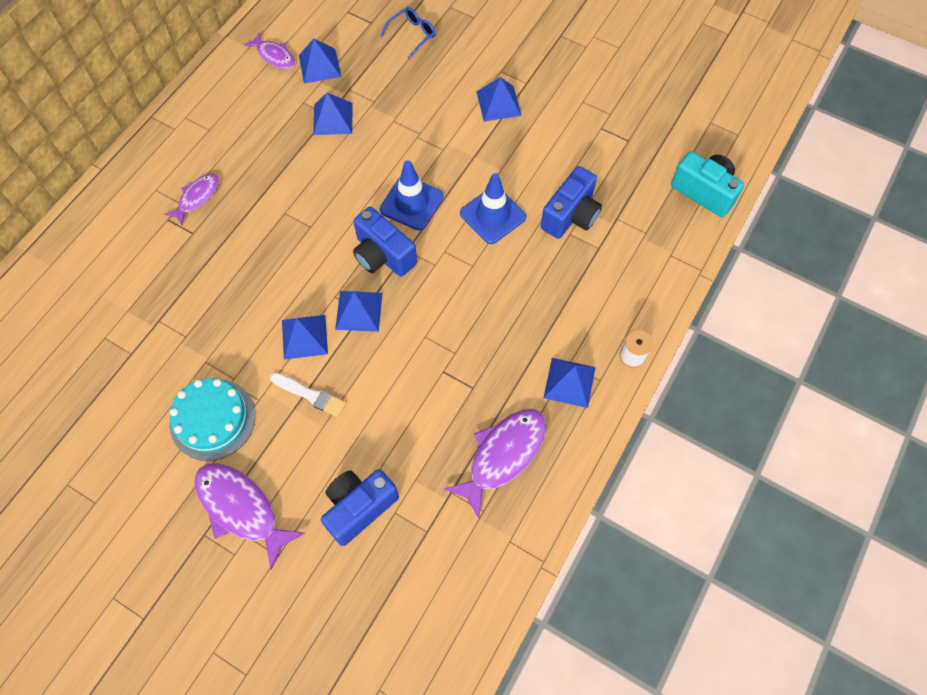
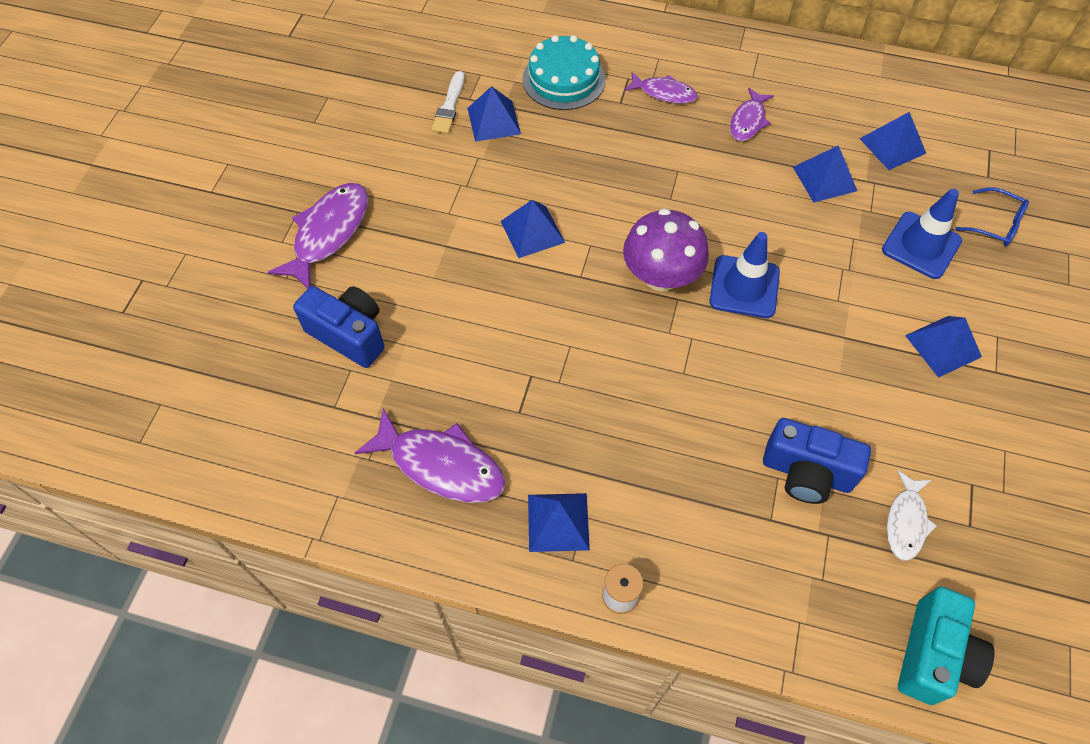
camera: 75 degrees right, 5 degrees down
turquoise cake [170,378,256,461] -> turquoise cake moved to [522,35,606,110]
purple fish [244,33,295,69] -> purple fish moved to [730,88,774,141]
white brush [270,373,346,417] -> white brush moved to [432,71,465,134]
blue pyramid [335,291,382,332] -> blue pyramid moved to [467,86,521,142]
blue camera [353,207,417,277] -> purple mushroom [623,208,709,291]
blue traffic cone [460,173,526,244] -> blue traffic cone moved to [882,189,962,279]
none -> white fish [887,470,937,561]

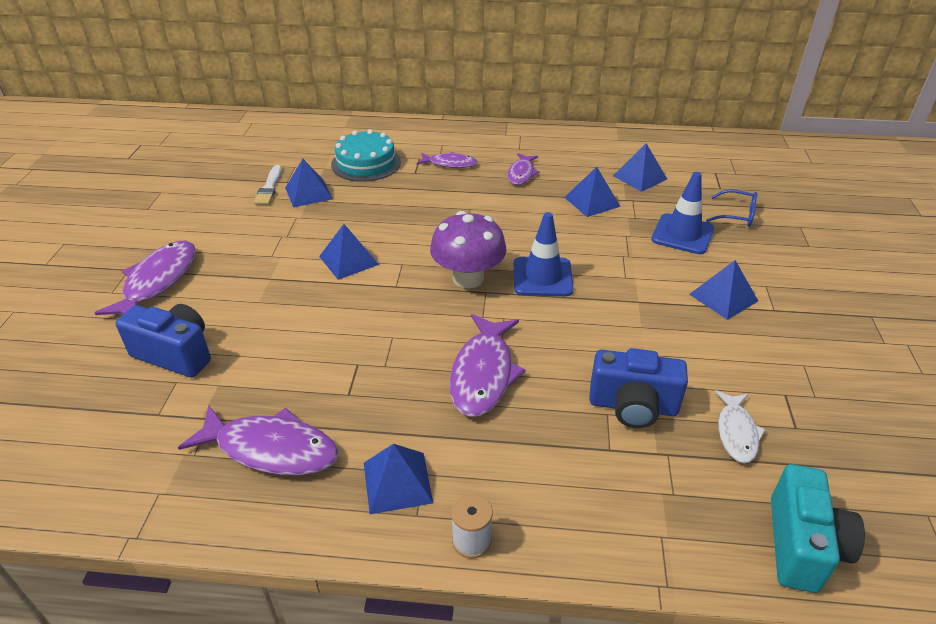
camera: 10 degrees left, 20 degrees down
none -> purple fish [449,314,526,417]

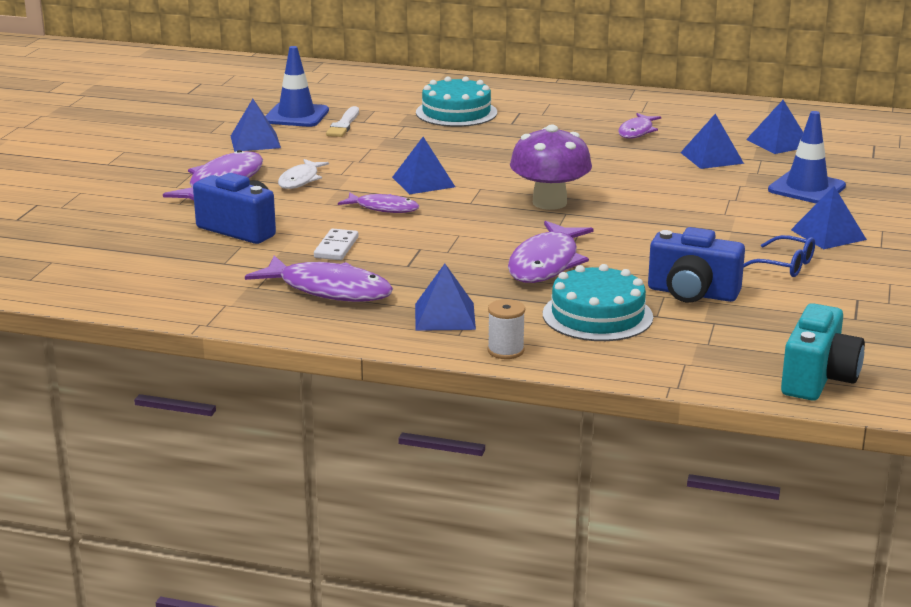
camera: 10 degrees right, 15 degrees down
blue pyramid [285,159,333,208] -> blue pyramid moved to [231,99,281,152]
purple fish [417,152,478,168] -> purple fish moved to [338,192,419,213]
blue traffic cone [514,212,574,296] -> blue traffic cone moved to [265,46,329,127]
blue glasses [706,190,757,227] -> blue glasses moved to [743,235,815,277]
white fish [715,390,766,463] -> white fish moved to [278,159,329,189]
none -> white domino [314,229,358,260]
none -> turquoise cake [543,264,653,341]

